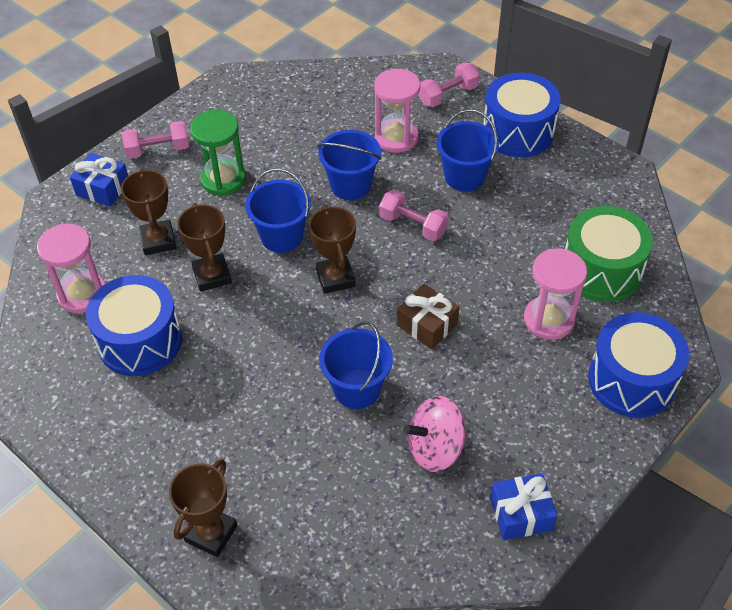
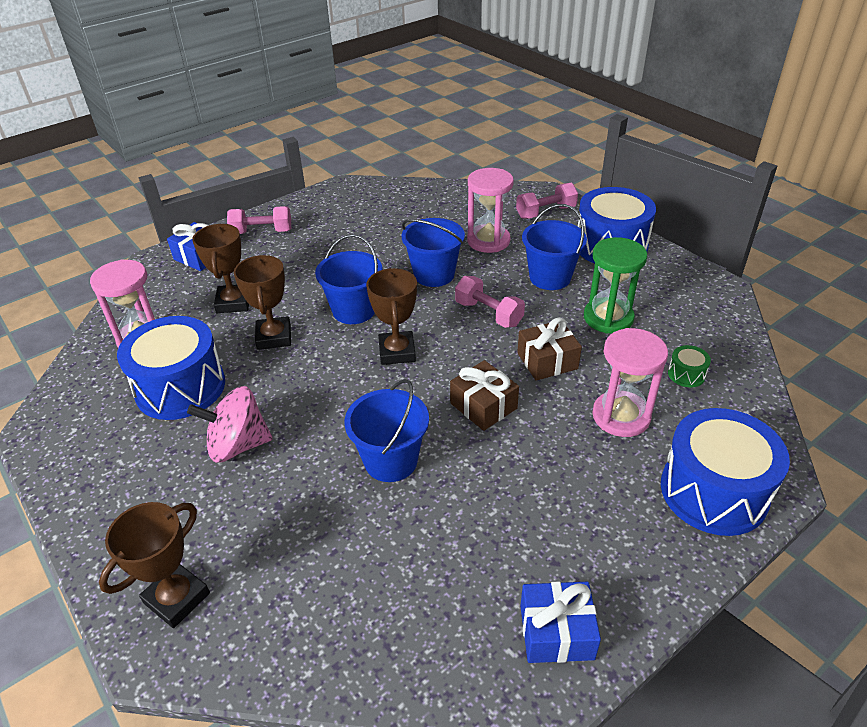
camera: 10 degrees right, 10 degrees down
green hourglass [190,110,246,196] -> green hourglass moved to [584,237,647,333]
pink spinning top [403,396,467,472] -> pink spinning top moved to [187,386,272,463]
green drum [565,206,653,302] -> green drum [668,345,711,387], size x0.41
none -> brown gift [517,317,582,381]

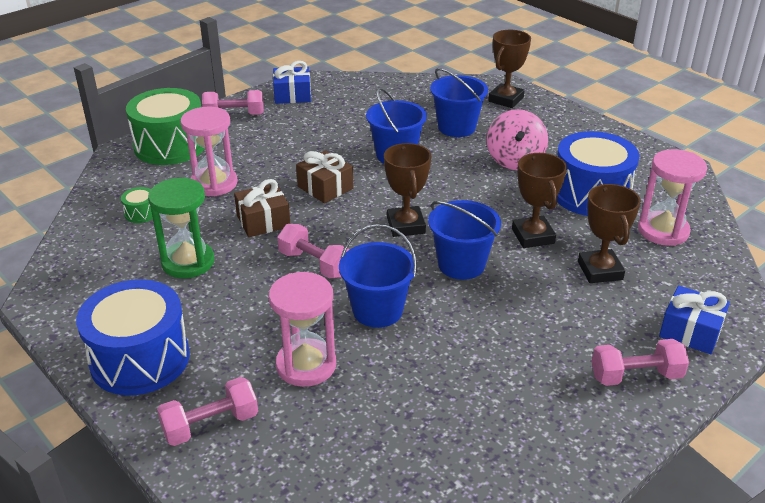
camera: 175 degrees right, 5 degrees down
pink spinning top [187,386,272,463] -> pink spinning top turned 105 degrees clockwise [487,109,548,170]
blue bucket [522,204,587,290] -> blue bucket moved to [430,68,488,137]
blue drum [661,408,790,536] -> green drum [126,88,204,165]
none -> pink dumbbell [202,90,264,115]

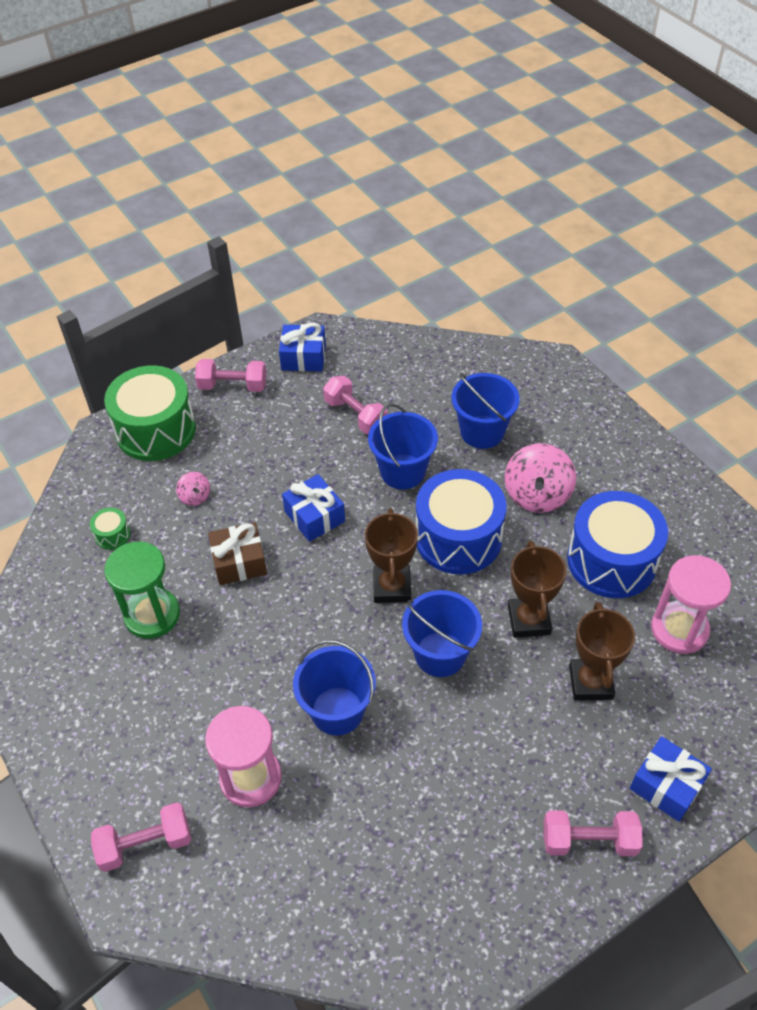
camera: 10 degrees right, 15 degrees up
blue drum [76,279,190,395] -> blue drum moved to [416,469,507,574]
pink hourglass [180,107,237,196] -> pink spinning top [176,472,210,506]
pink dumbbell [277,224,350,278] -> pink dumbbell moved to [323,376,387,434]
brown gift [296,150,353,203] -> blue gift [282,474,345,542]
brown trophy [488,30,531,108] -> none

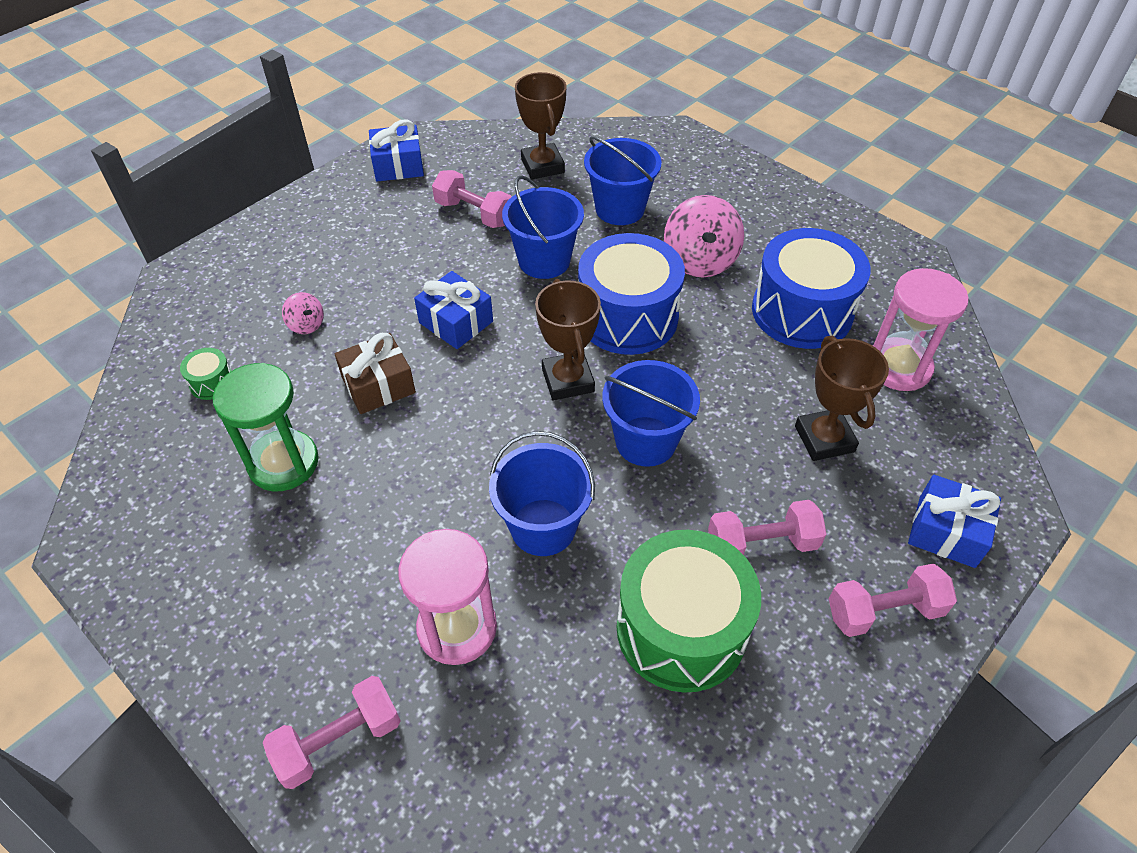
camera: 15 degrees left, 0 degrees up
green drum [104,365,196,461] -> green drum moved to [617,530,761,693]
pink dumbbell [195,359,267,392] -> pink dumbbell moved to [708,500,826,555]
brown trophy [508,541,567,638] -> brown trophy moved to [515,72,567,180]

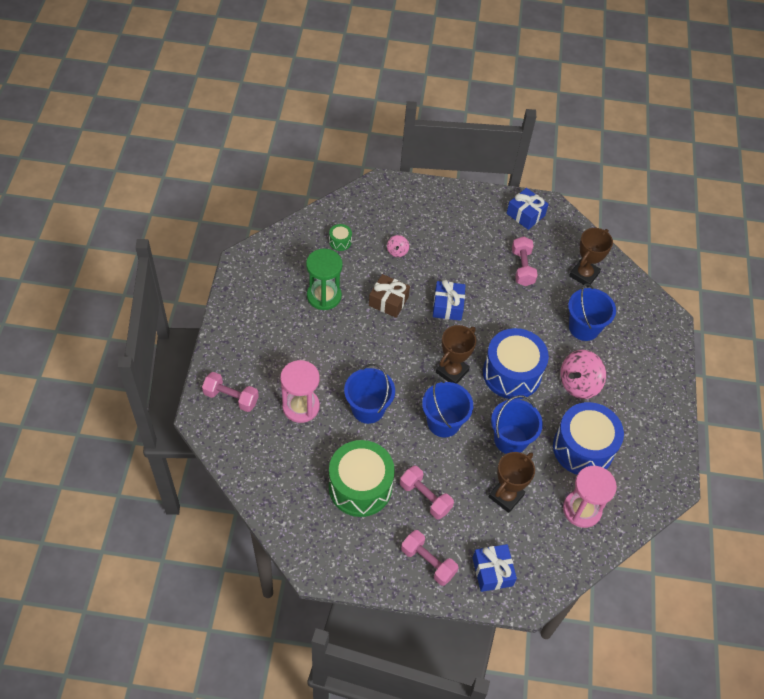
camera: 50 degrees right, 5 degrees up
blue bucket [502,175,584,279] -> blue bucket moved to [491,395,543,454]

